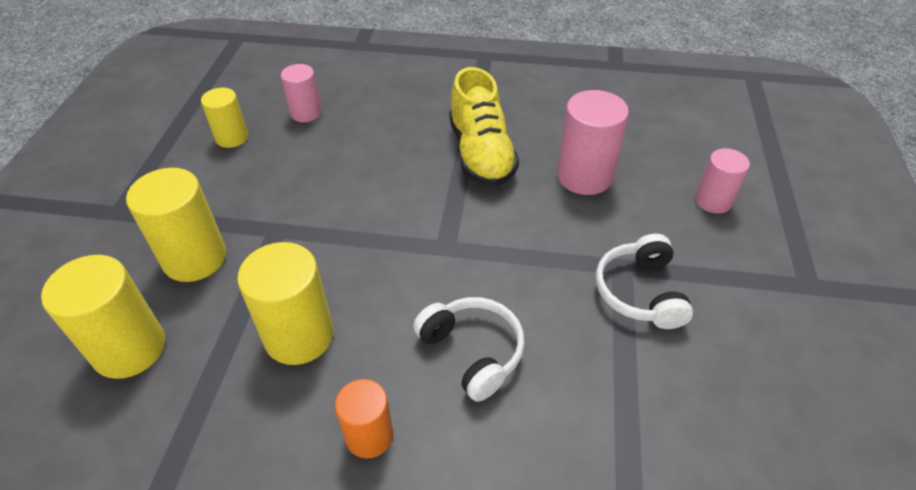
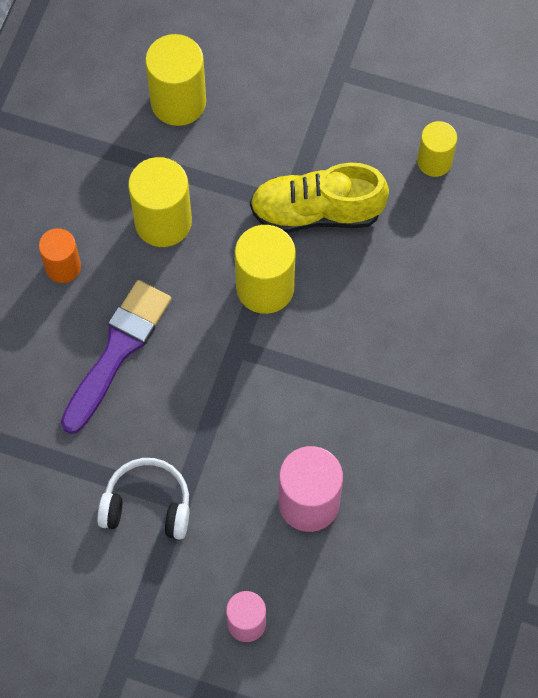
camera: 100 degrees right, 20 degrees up
yellow cylinder [126,168,226,282] -> yellow cylinder moved to [235,225,296,314]
pink cylinder [281,64,322,122] -> none
white headphones [413,297,525,402] -> purple brush [61,280,171,434]
yellow shoe [449,67,519,187] -> yellow shoe moved to [250,163,389,233]

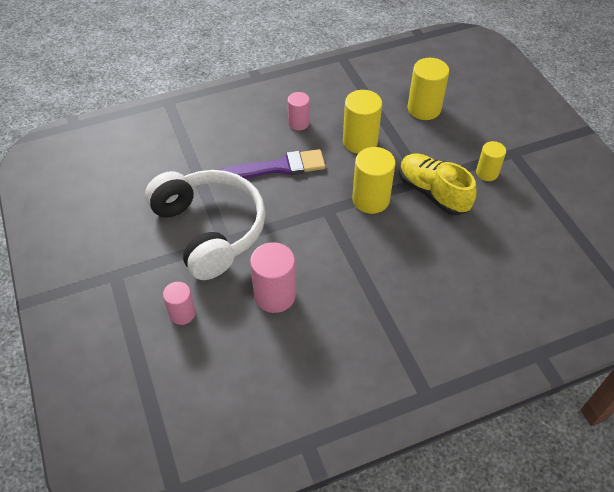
camera: 50 degrees right, 15 degrees down
orange cylinder [39,228,81,283] -> pink cylinder [288,92,310,130]
white headphones [97,458,190,540] -> white headphones [145,170,266,280], size x2.03
yellow cylinder [417,121,457,177] -> yellow cylinder moved to [476,141,506,181]

